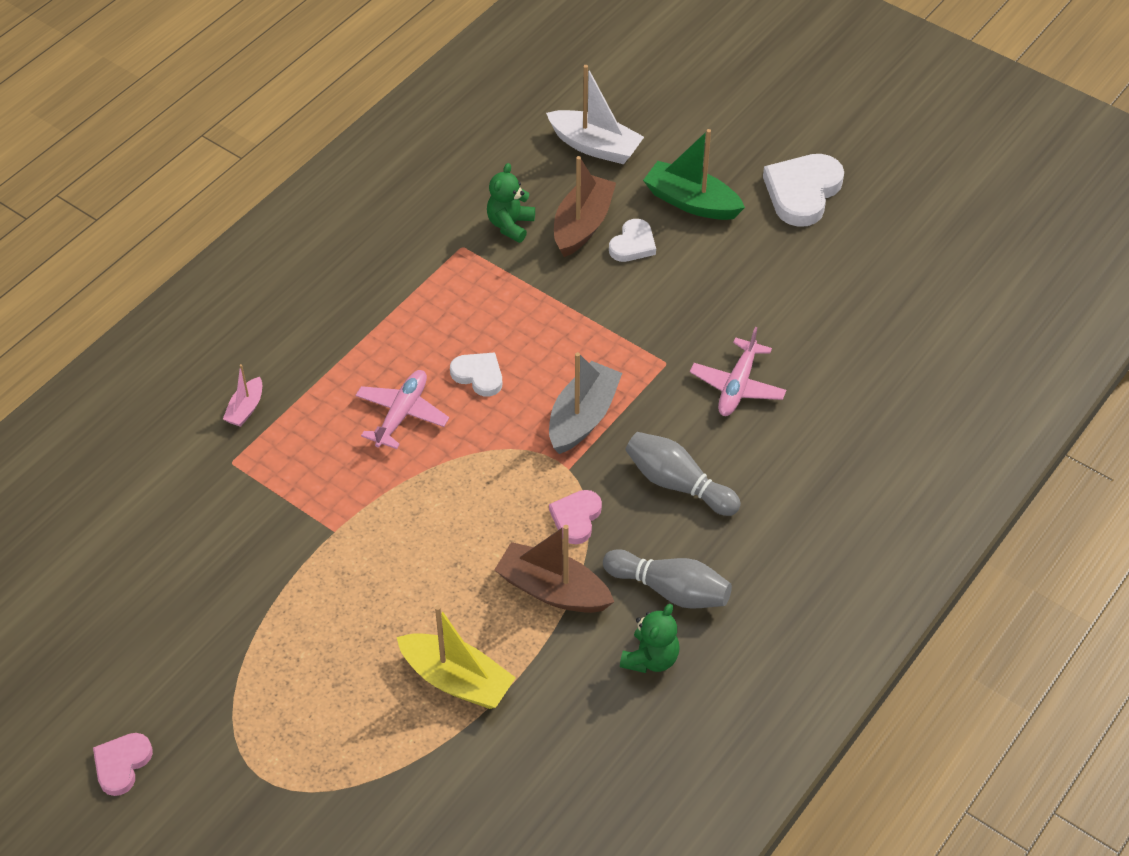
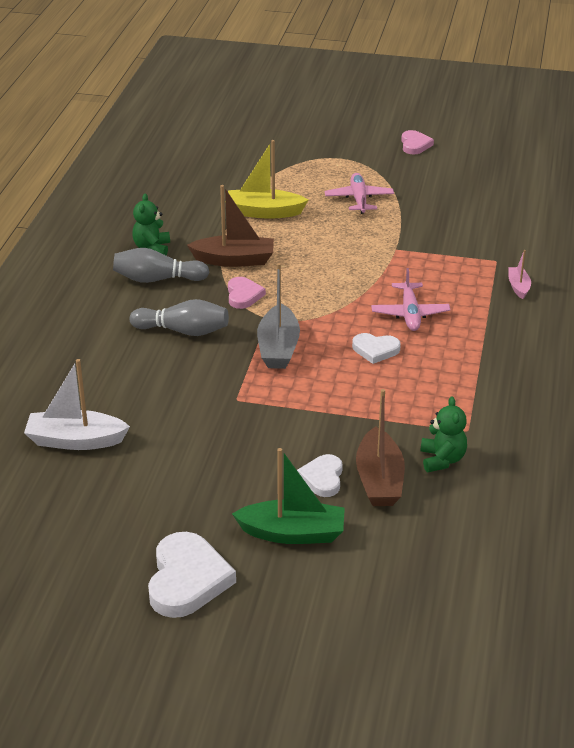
camera: 155 degrees right, 15 degrees down
white boat [546,65,644,164] -> white boat moved to [24,359,130,450]
pink plane [690,327,786,416] -> pink plane moved to [325,173,394,214]

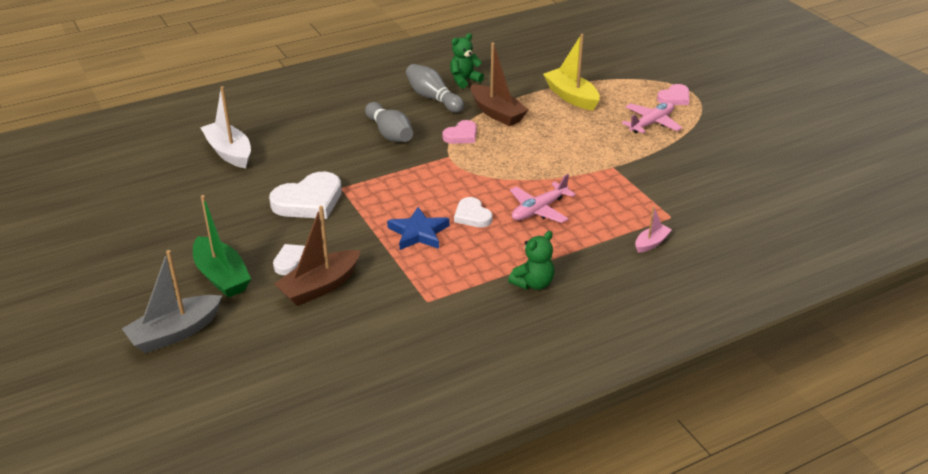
camera: 50 degrees right, 0 degrees up
white heart [148,532,236,618] -> white heart moved to [269,172,342,219]
grey boat [257,263,300,369] -> grey boat moved to [122,250,222,353]
pink heart [401,130,434,155] -> pink heart moved to [657,84,690,105]
green teddy bear [420,396,467,472] -> green teddy bear moved to [508,231,554,290]
none -> blue star [387,207,450,250]

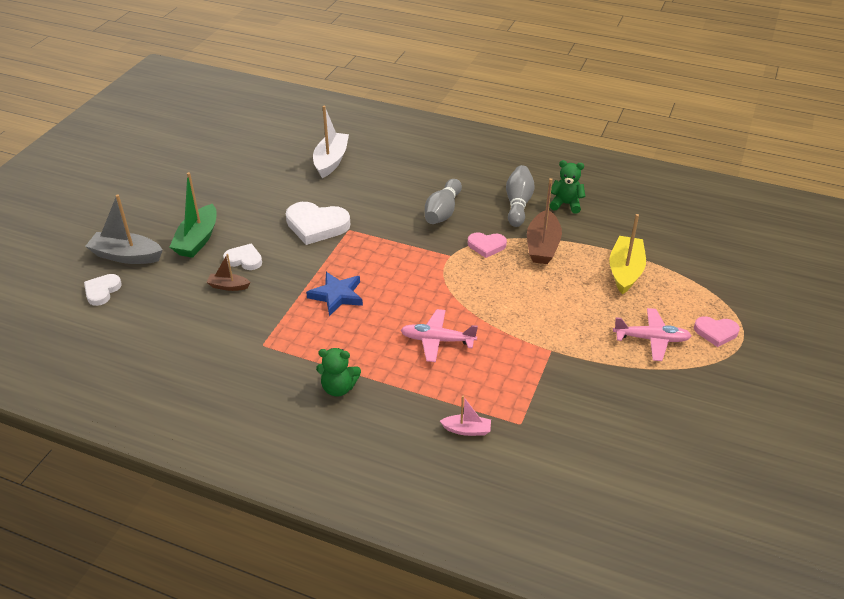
camera: 50 degrees right, 5 degrees up
brown boat [274,206,361,306] -> brown boat [206,254,250,291], size x0.54
white heart [454,197,493,227] -> white heart moved to [84,274,122,306]

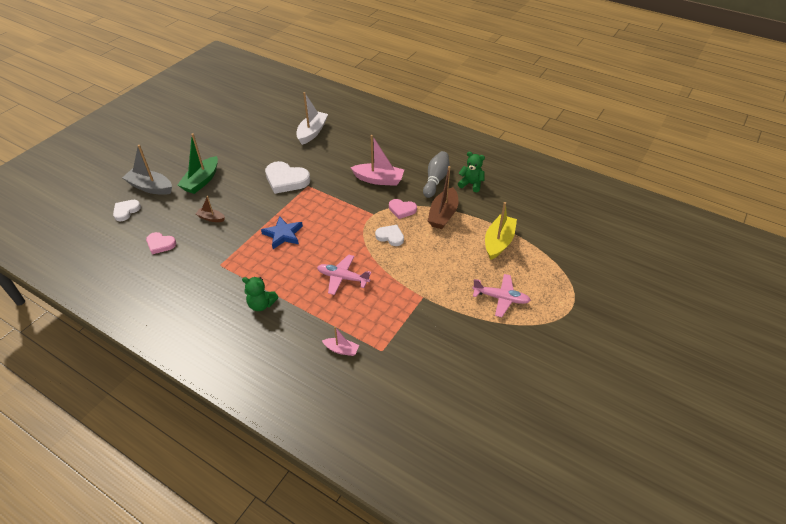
camera: 10 degrees right, 5 degrees up
white heart [223,243,262,270] -> white heart moved to [375,225,404,246]
grey bowling pin [425,179,462,224] -> pink boat [350,135,404,186]
pink heart [694,316,740,347] -> pink heart moved to [146,232,176,254]

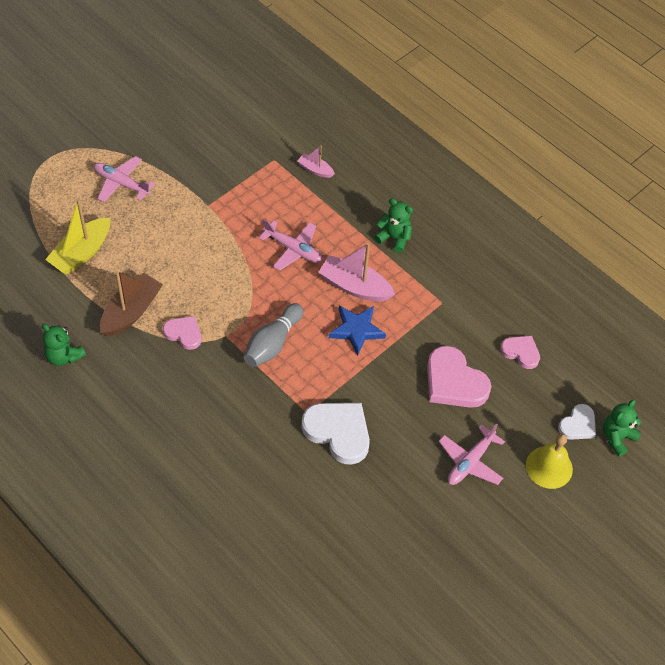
camera: 170 degrees left, 10 degrees up
grey boat [122,145,172,195] -> yellow bell [526,434,573,489]
green boat [178,133,218,194] -> pink plane [439,423,505,485]
brown boat [195,196,225,222] -> pink heart [427,346,491,408]
white boat [296,92,328,145] -> none
pink boat [350,135,404,186] -> pink boat moved to [318,243,395,301]
white heart [375,225,404,246] -> none
grey bowling pin [423,151,450,198] -> grey bowling pin moved to [244,303,303,367]
none -> green teddy bear [603,400,641,457]

